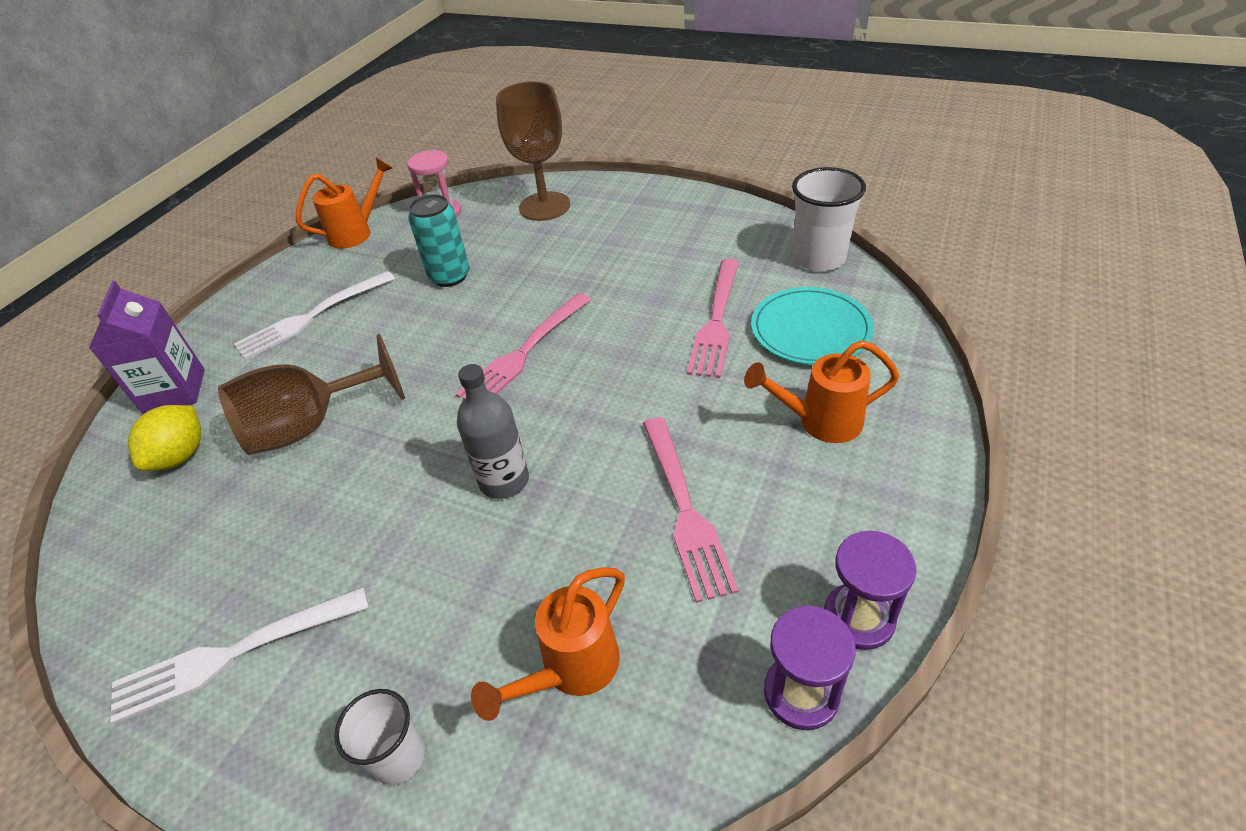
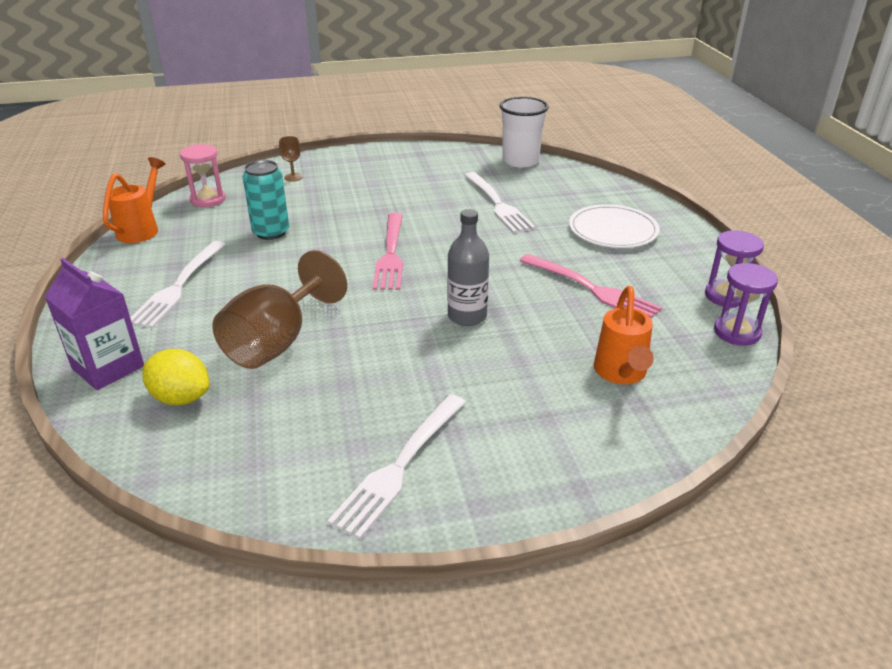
camera: 40 degrees left, 10 degrees down
yellow lemon [128,405,201,471] -> yellow lemon turned 45 degrees counterclockwise [142,349,209,405]
white cup [334,689,425,785] -> none
brown goblet [496,81,570,221] -> brown goblet [279,136,303,182], size x0.42
pink fork [687,259,739,378] -> white fork [464,172,535,233]
orange watering can [744,340,899,443] -> white plate [569,204,660,248]
turquoise plate [751,287,874,365] -> none

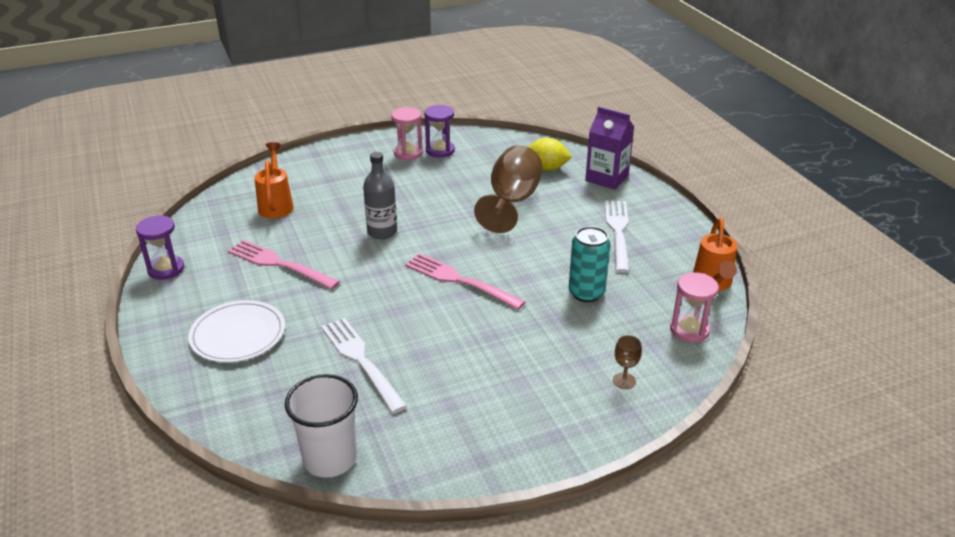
camera: 170 degrees right, 0 degrees up
white fork [327,394,466,539] -> pink hourglass [391,107,423,160]
pink fork [373,213,403,290] -> pink fork turned 45 degrees counterclockwise [405,253,526,310]
purple hourglass [714,263,778,346] -> purple hourglass moved to [424,105,455,158]

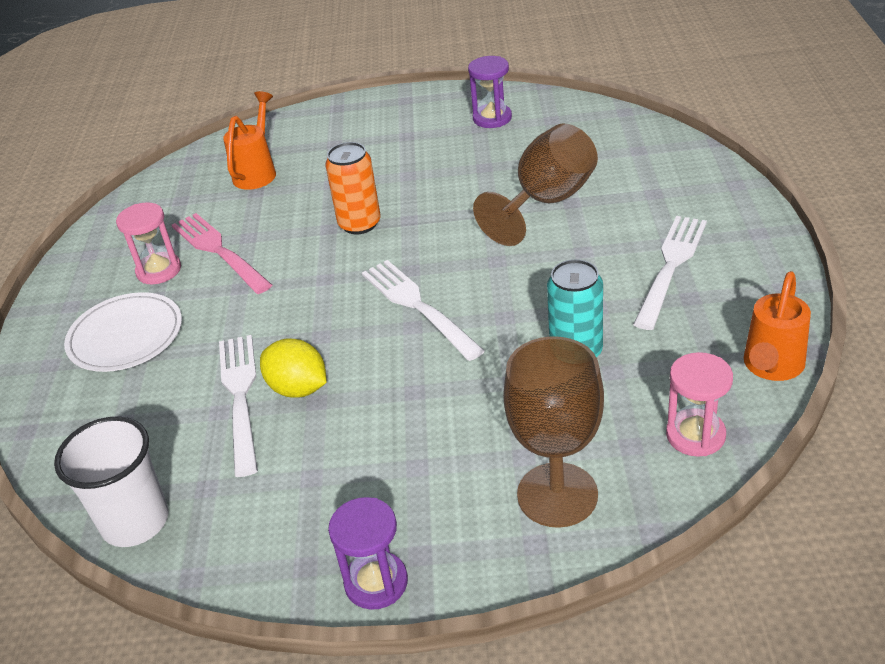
camera: 25 degrees right, 5 degrees up
purple hourglass [136,215,184,280] -> purple hourglass moved to [328,497,408,610]
grey bottle [363,152,397,239] -> orange can [325,142,381,234]
pink hourglass [391,107,423,160] -> pink hourglass moved to [116,202,181,284]
pink fork [405,253,526,310] -> white fork [362,260,485,361]
yellow lemon [528,138,572,171] -> yellow lemon moved to [260,339,326,397]
purple carton [585,107,634,190] -> none
brown goblet [613,335,642,389] -> brown goblet [503,336,604,528], size x2.41

